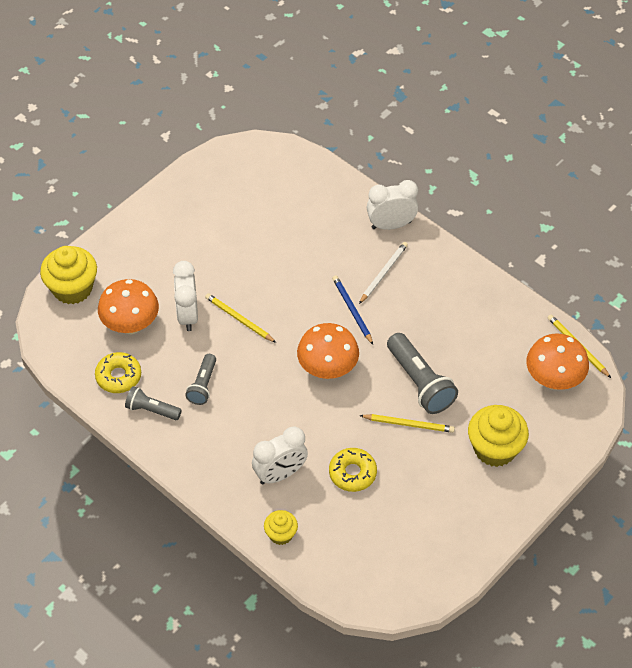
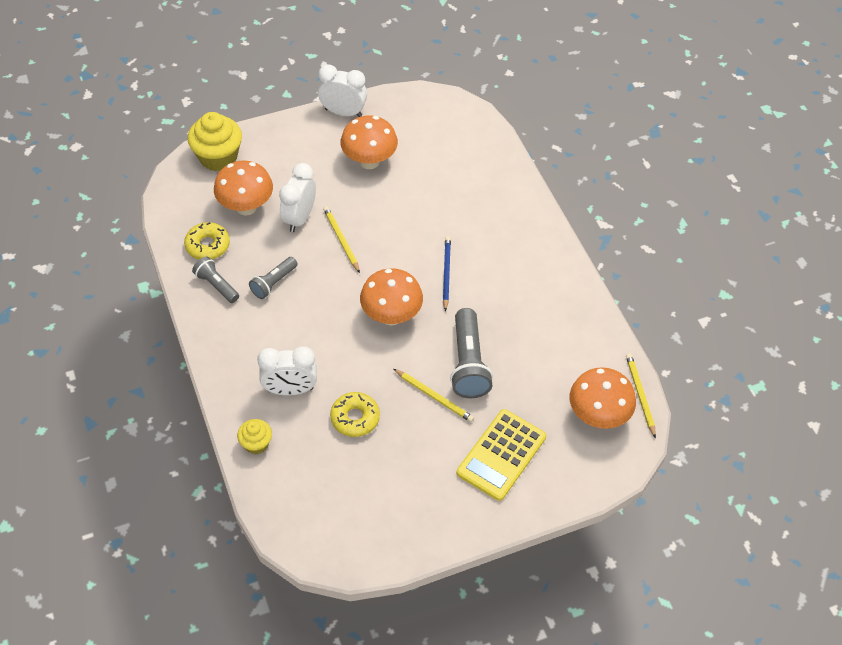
camera: 25 degrees right, 0 degrees up
white pencil [359,242,408,304] -> none
white clock [367,180,418,230] -> white clock moved to [318,64,367,117]
yellow cupcake [468,405,529,467] -> yellow calculator [457,409,546,501]
none -> orange mushroom [340,116,398,169]

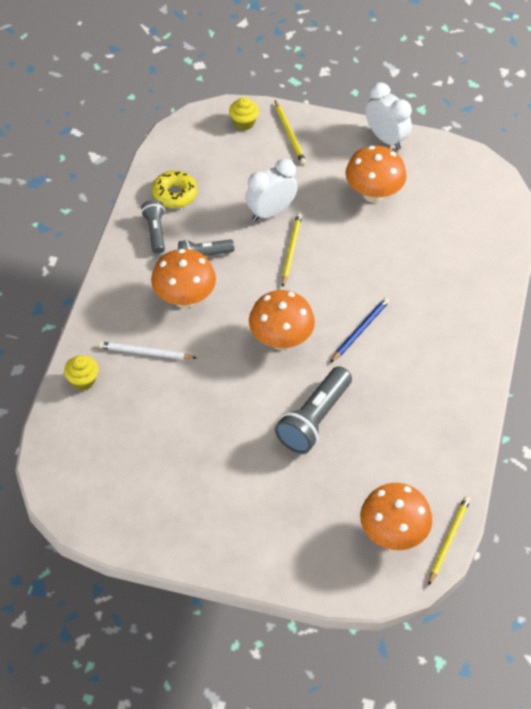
camera: 35 degrees right, 0 degrees up
yellow cupcake [187,112,242,171] -> yellow cupcake [229,97,259,130], size x0.55
orange mushroom [214,161,273,216] -> orange mushroom moved to [151,249,216,308]
white clock [257,346,317,396] -> white pencil [98,341,196,360]
yellow donut [330,392,380,437] -> none
yellow pencil [394,369,474,422] -> yellow pencil moved to [275,101,306,165]
yellow calculator [457,409,546,501] -> none

